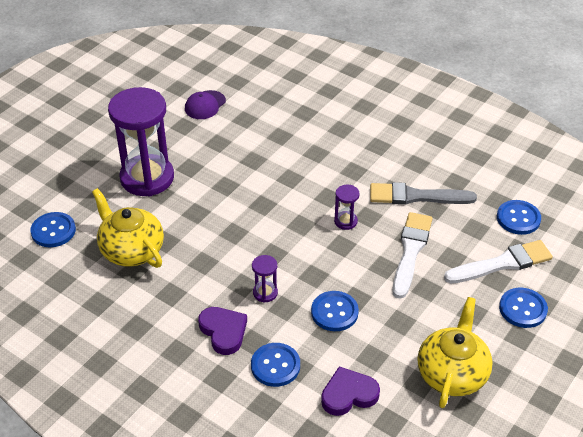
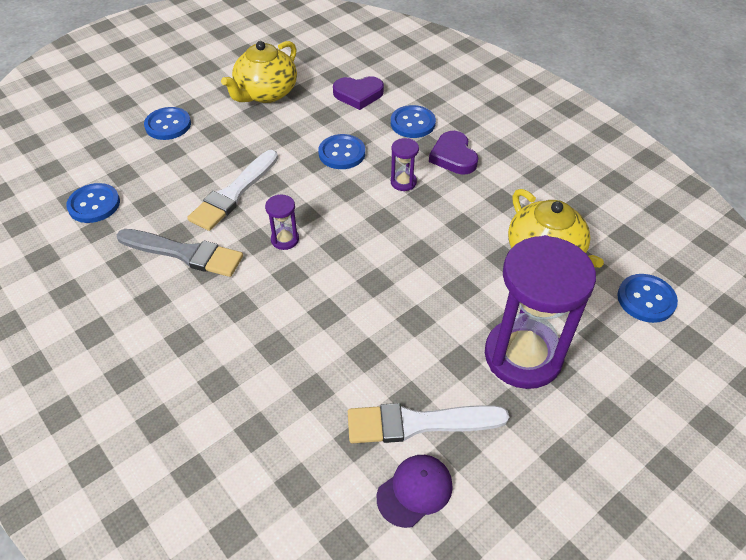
camera: 165 degrees left, 5 degrees up
white brush [444,240,553,283] -> white brush moved to [348,403,509,443]

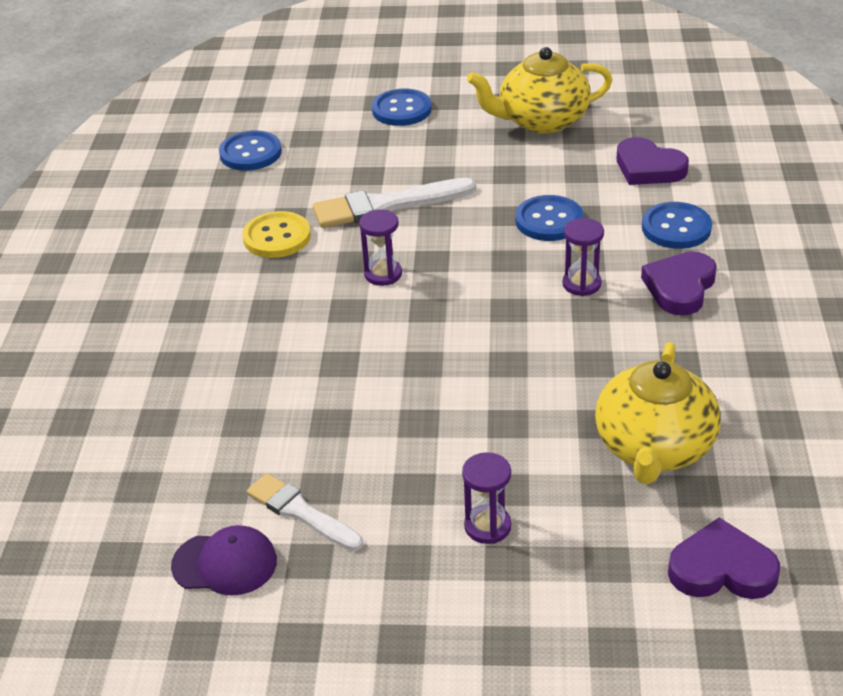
camera: 45 degrees right, 10 degrees down
grey brush [117,229,243,277] -> yellow button [242,211,311,258]
white brush [348,403,509,443] -> white brush [247,473,363,551], size x0.65
purple hourglass [485,235,596,389] -> purple hourglass [462,452,511,544], size x0.41
blue button [617,274,678,323] -> purple heart [668,518,780,599]

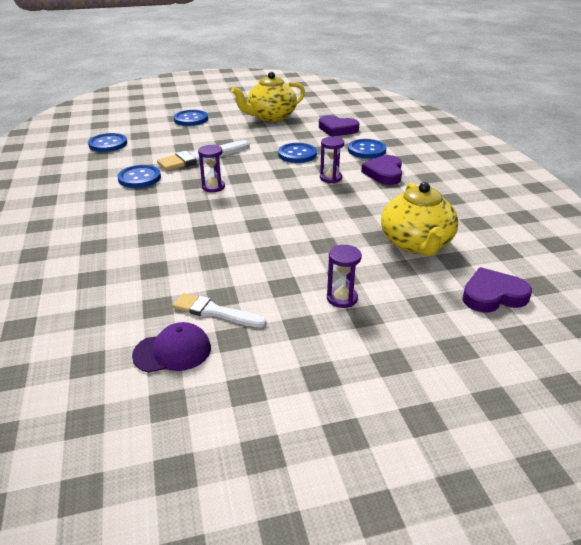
camera: 20 degrees left, 5 degrees down
yellow button [242,211,311,258] -> blue button [118,165,161,188]

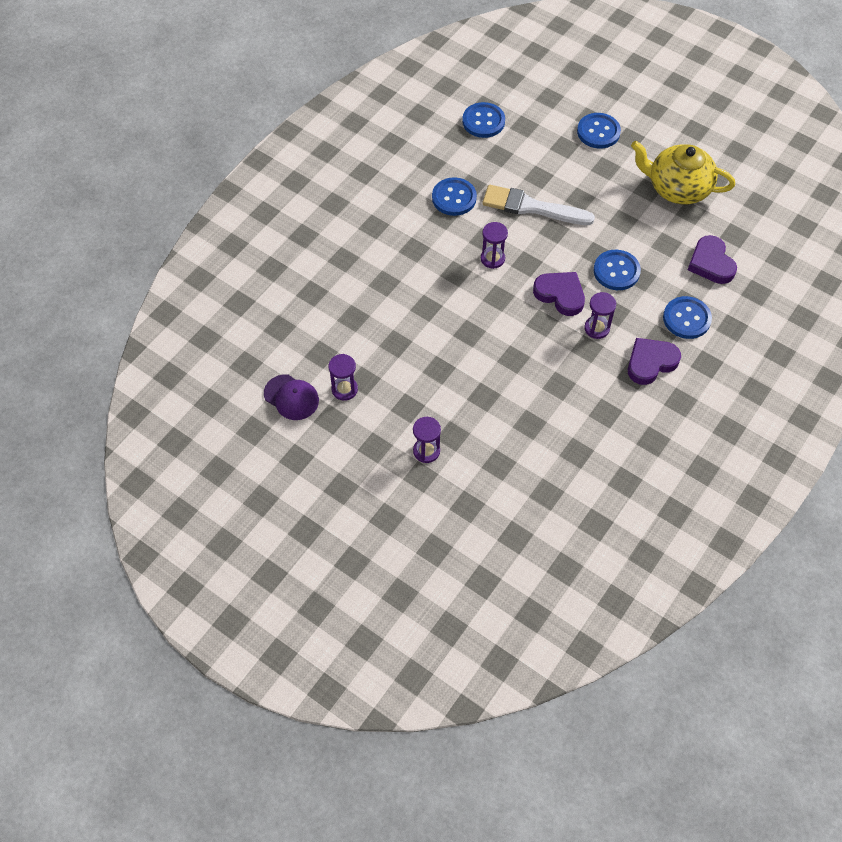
camera: 50 degrees right, 25 degrees up
white brush [172,293,266,328] -> purple hourglass [329,354,358,401]
yellow teapot [381,182,458,256] -> none
purple heart [462,267,532,312] -> purple heart moved to [533,272,585,316]

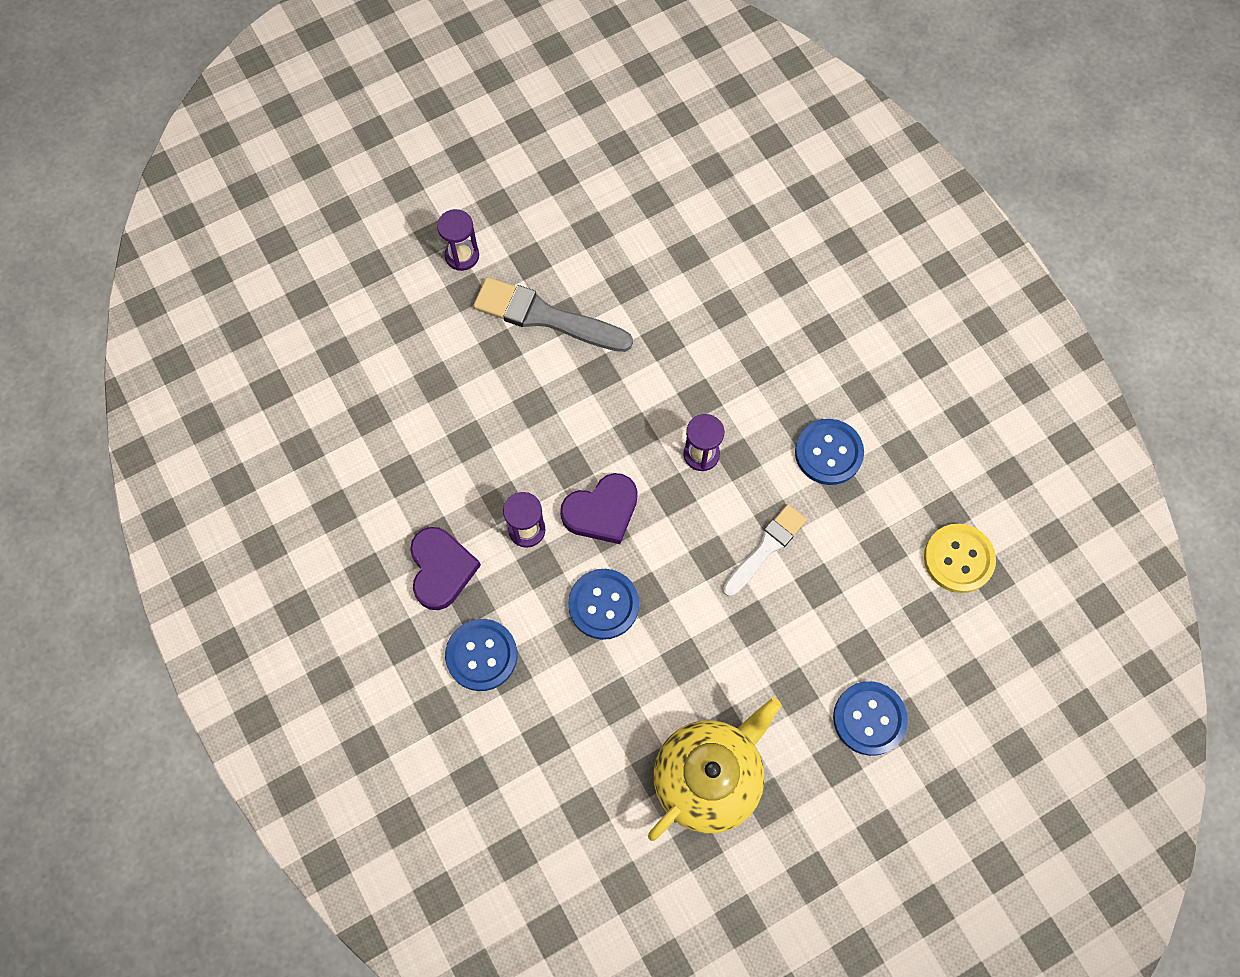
camera: 115 degrees right, 10 degrees up
purple cap [264,374,319,420] -> none
purple hourglass [329,354,358,401] -> none
blue button [462,102,505,138] -> yellow button [924,524,996,593]
white brush [482,185,595,225] -> white brush [723,504,807,597], size x0.65
purple heart [688,235,737,284] -> none
none -> grey brush [473,277,633,352]

